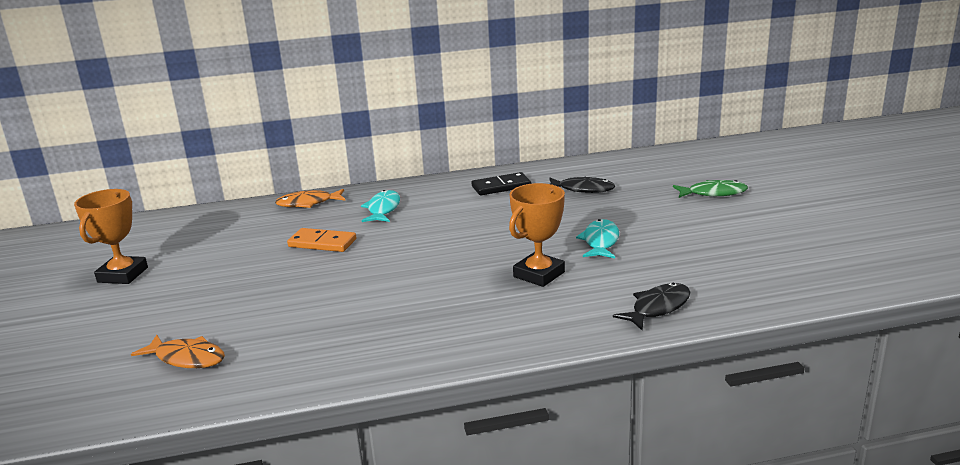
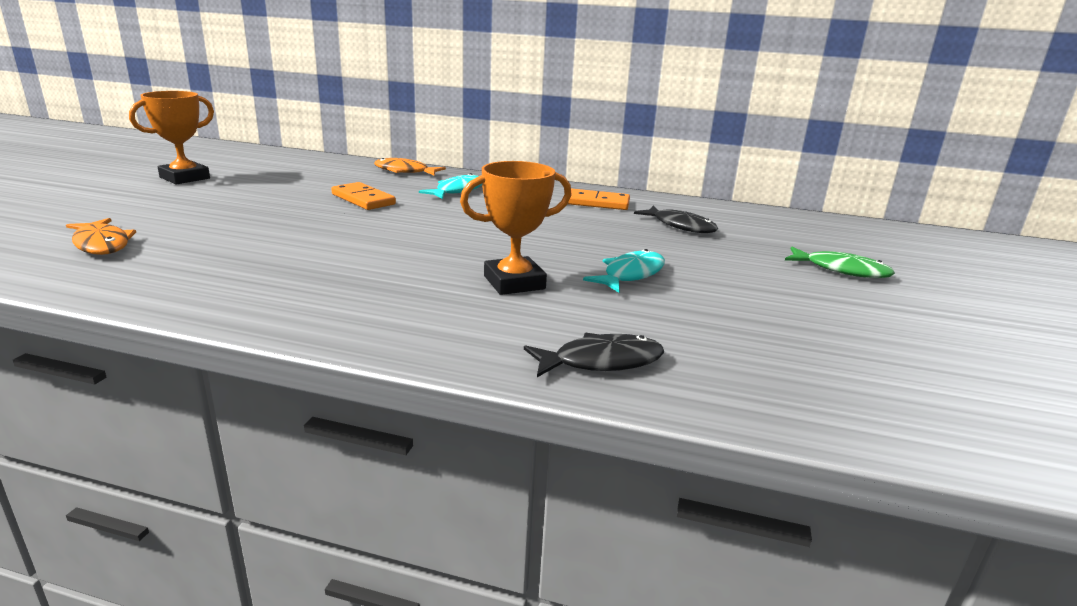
camera: 25 degrees right, 0 degrees up
black domino [472,172,531,195] -> orange domino [568,189,630,210]

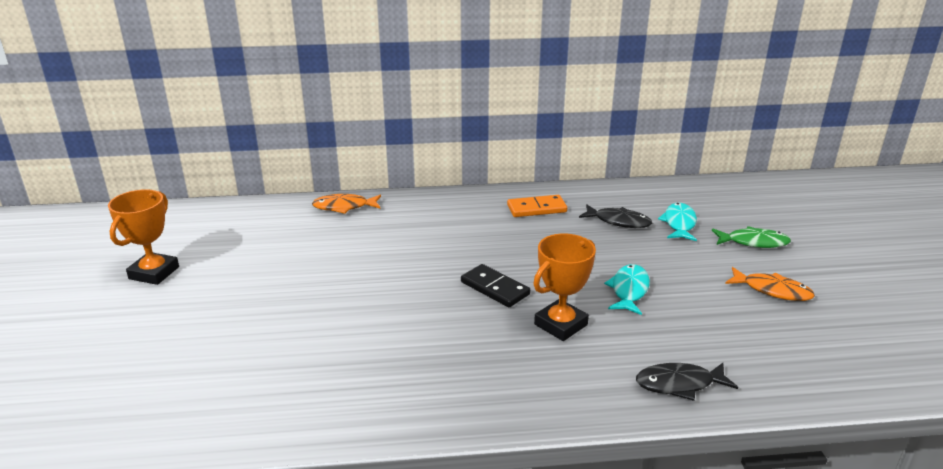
camera: 20 degrees left, 5 degrees up
orange fish [66,218,136,255] -> orange fish moved to [725,267,815,301]
orange domino [331,182,396,210] -> none
turquoise fish [419,173,482,199] -> turquoise fish moved to [658,203,697,241]
black fish [524,333,664,377] -> black fish turned 150 degrees counterclockwise [636,363,738,401]
none -> black domino [461,264,530,307]

